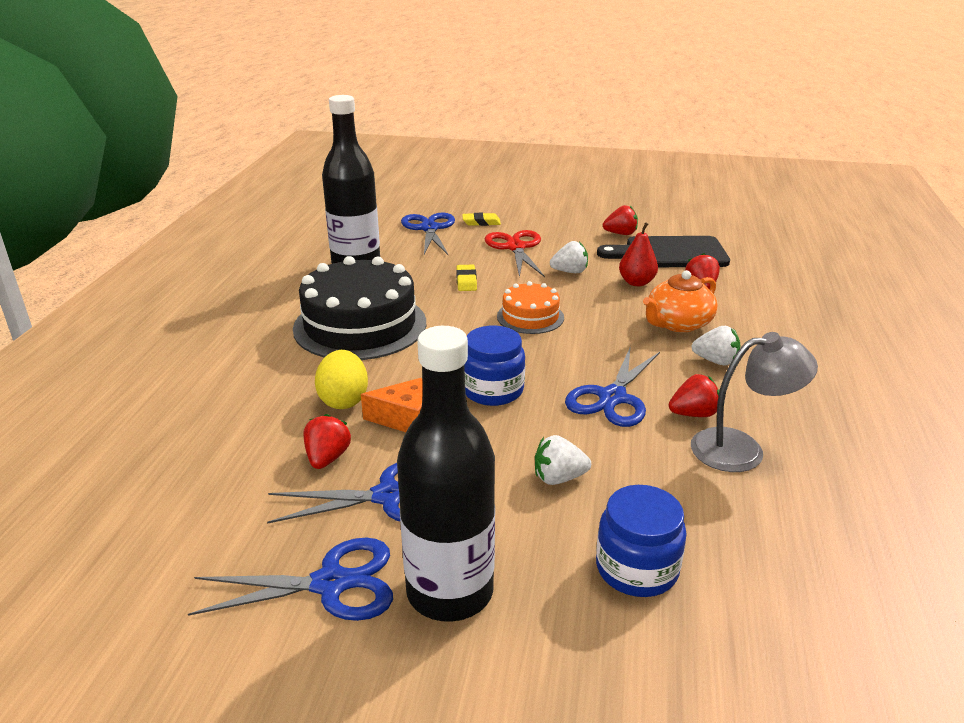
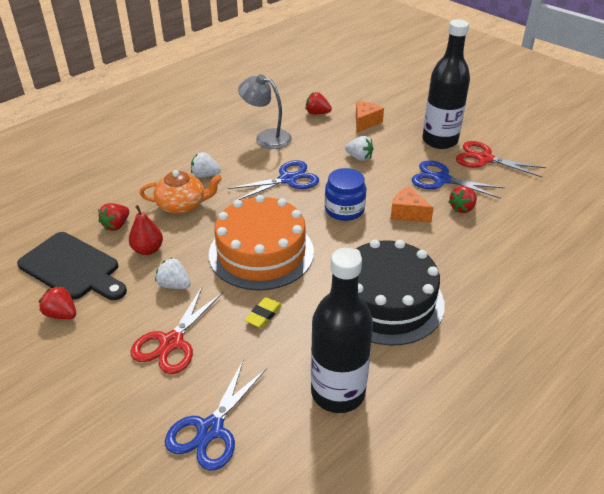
camera: 145 degrees left, 10 degrees up
blue scissors [188,538,393,621] -> red scissors [456,141,546,177]
yellow egg [315,350,368,409] -> none
yellow eraser [462,213,501,226] -> none
orange cake [497,281,564,334] -> orange cake [209,195,314,290], size x1.93
blue jar [596,485,687,597] -> orange cheese [356,101,384,132]
red strawberry [669,374,719,417] -> red strawberry moved to [306,92,332,114]
white strawberry [692,326,740,365] -> white strawberry turned 45 degrees counterclockwise [191,152,221,178]

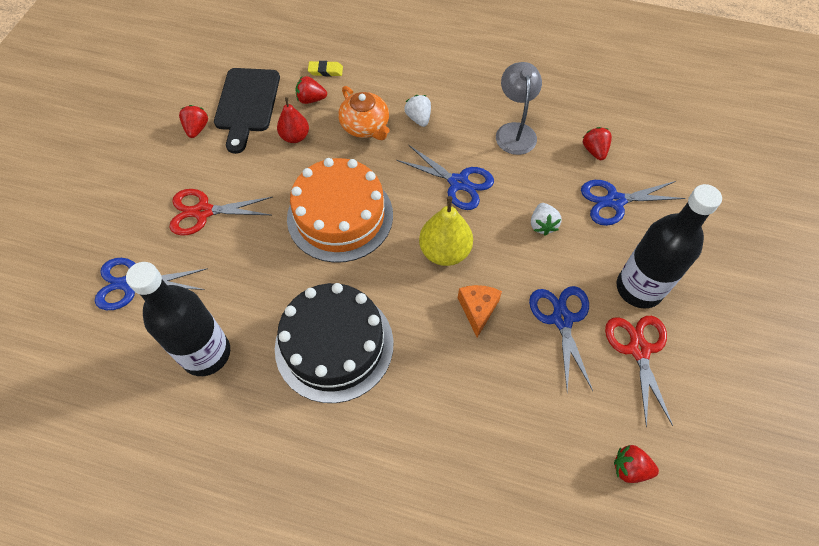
camera: 60 degrees right, 20 degrees up
white strawberry [155,257,191,289] -> none
yellow eraser [245,297,282,328] -> yellow eraser moved to [308,61,343,76]
blue jar [325,168,366,221] -> yellow pear [419,196,473,266]
orange cheese [356,101,384,132] -> blue scissors [581,180,685,226]
red strawberry [448,186,477,213] -> red strawberry moved to [614,445,659,483]

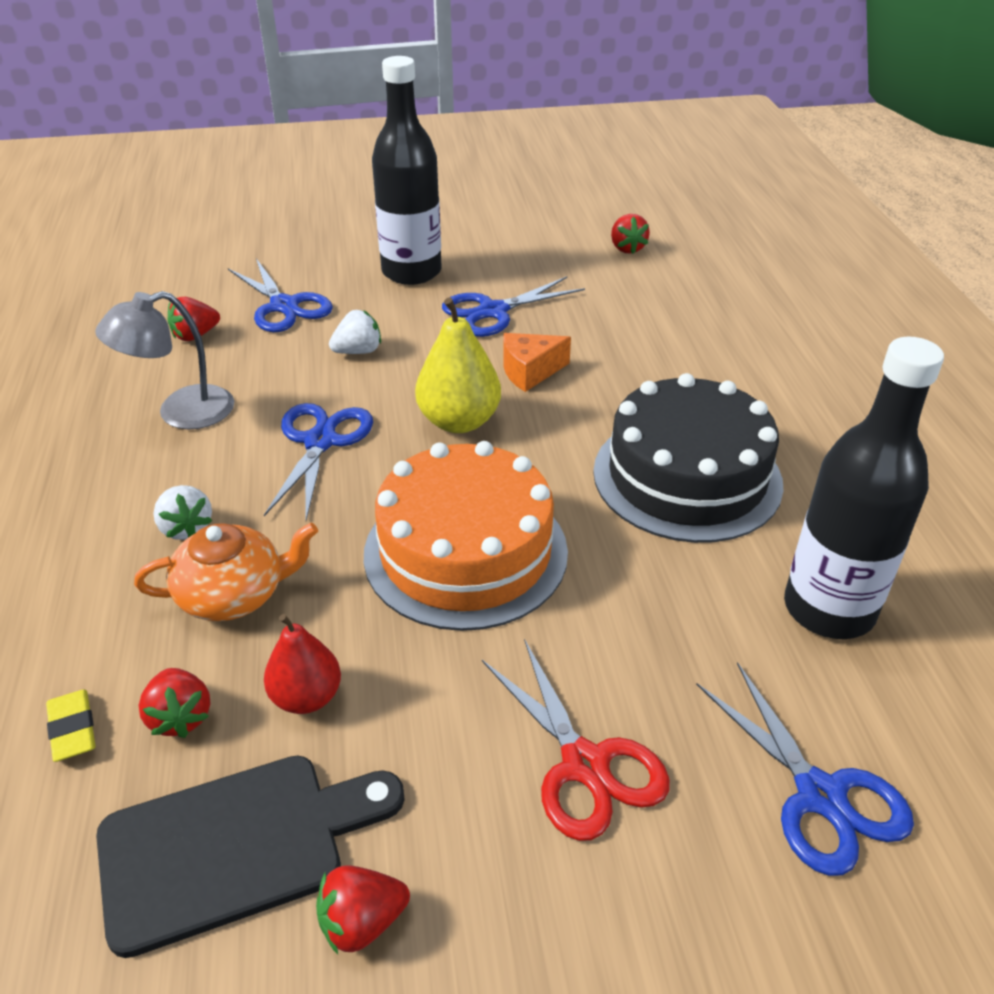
camera: 115 degrees left, 20 degrees down
orange teapot [338,86,390,140] -> orange teapot turned 45 degrees clockwise [134,522,318,621]
white strawberry [405,95,431,127] -> white strawberry turned 75 degrees counterclockwise [153,485,212,540]
red scissors [605,316,673,428] -> none

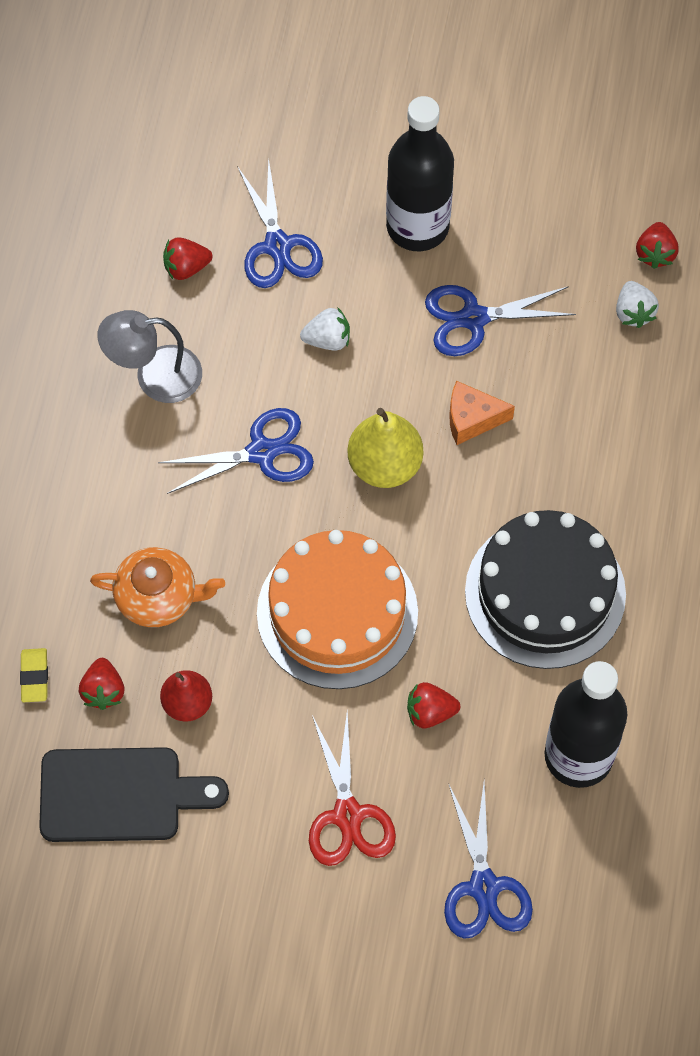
camera: 20 degrees right, 25 degrees up
white strawberry [153,485,212,540] -> white strawberry moved to [616,281,659,328]
blue scissors [264,403,373,520] -> blue scissors turned 45 degrees clockwise [158,408,314,494]
red strawberry [316,865,410,954] -> red strawberry moved to [407,682,460,728]

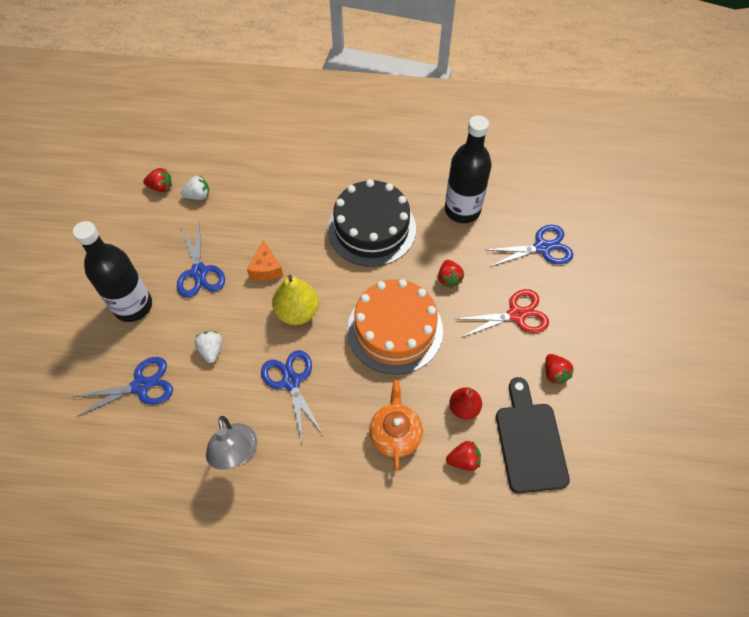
camera: 95 degrees left, 5 degrees down
yellow eraser [20,648,48,702] -> none
red strawberry [163,237,213,280] -> red strawberry moved to [545,354,574,384]

